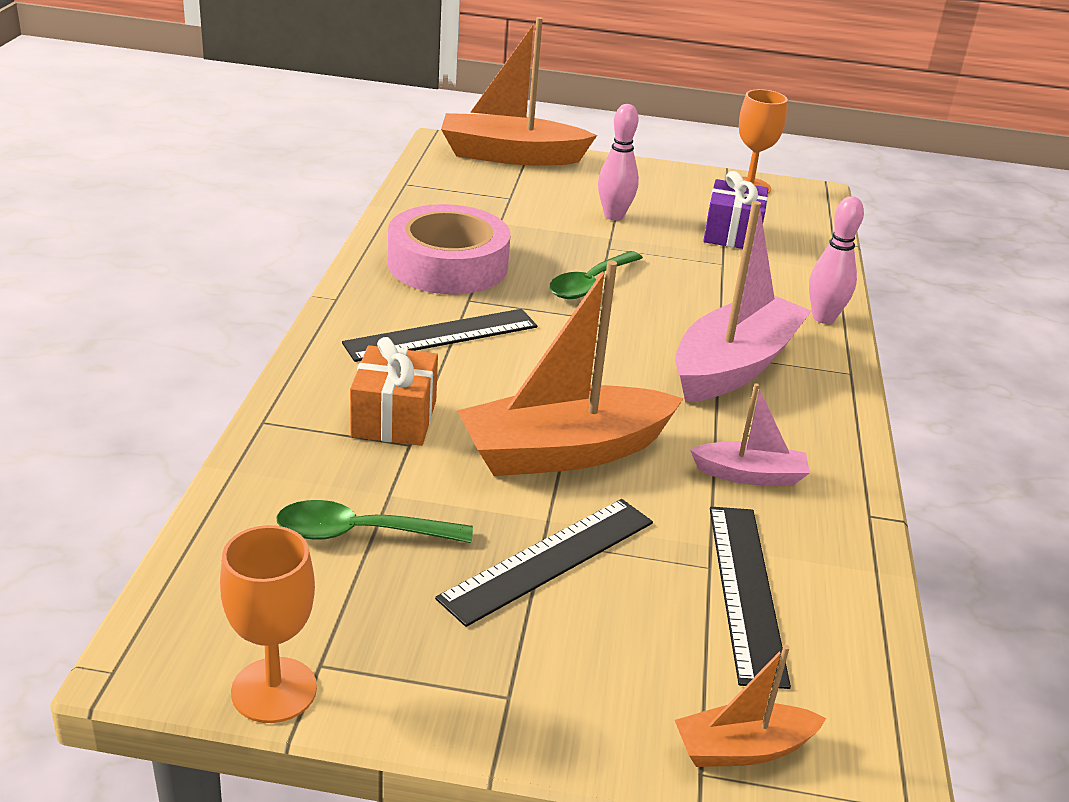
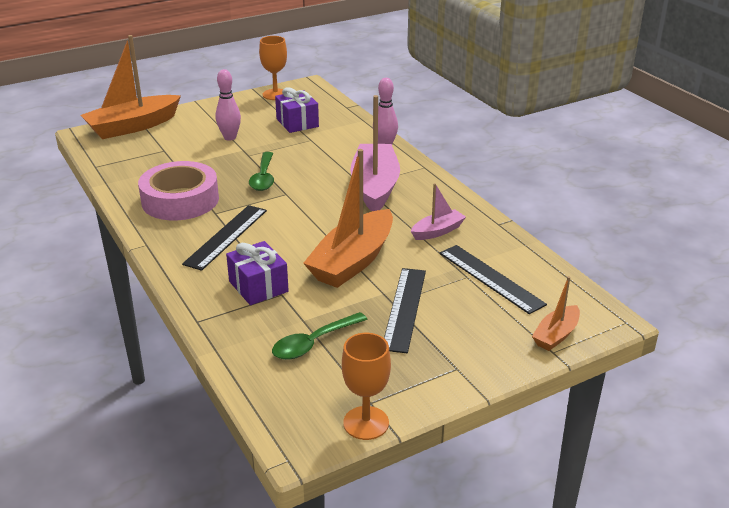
camera: 35 degrees left, 0 degrees up
orange gift [350,337,438,446] -> purple gift [226,241,289,305]

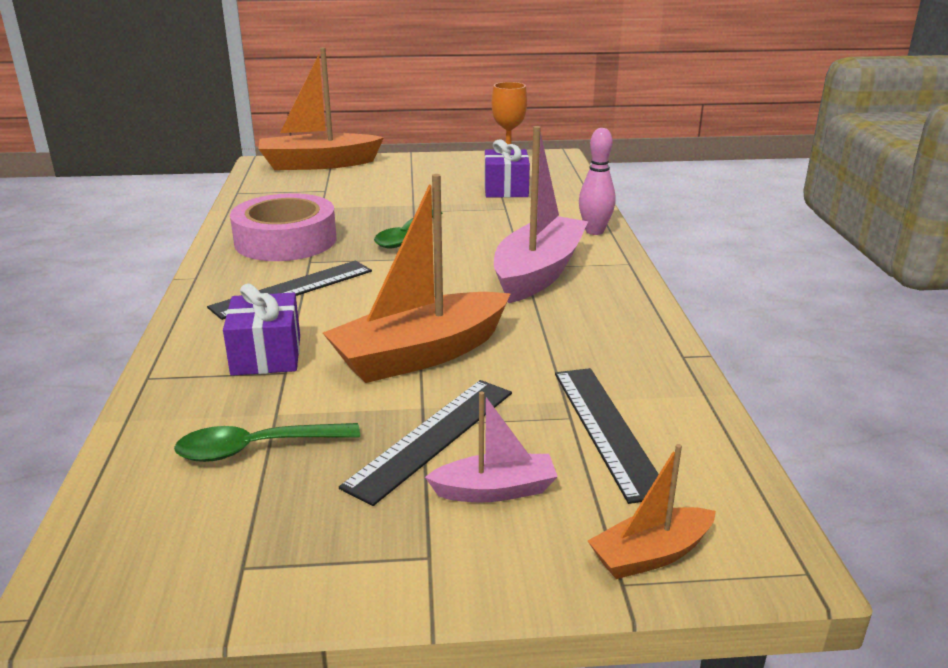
camera: 25 degrees right, 5 degrees down
pink bowling pin [216,69,241,141] -> none
orange goblet [342,333,391,440] -> none
pink boat [411,183,466,240] -> pink boat moved to [425,391,558,503]

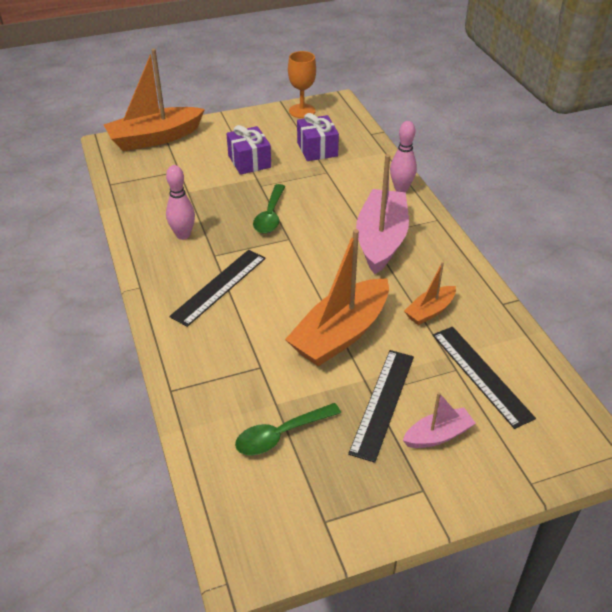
camera: 15 degrees left, 15 degrees up
purple gift [223,284,300,376] -> purple gift moved to [226,125,271,175]
pink tape [230,193,337,261] -> pink bowling pin [166,165,195,240]
orange boat [588,444,716,579] -> orange boat moved to [404,262,456,325]

